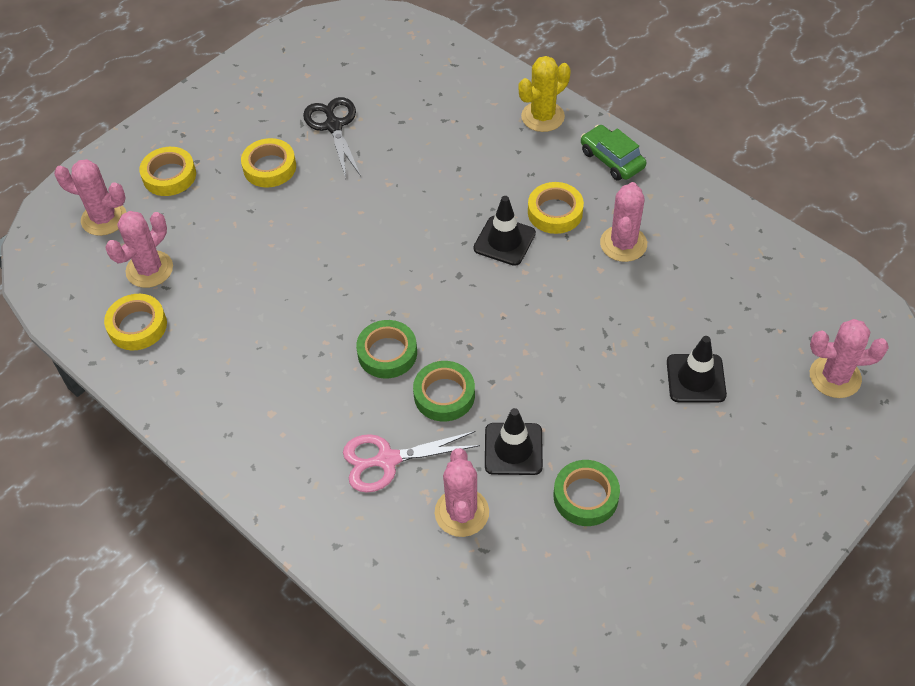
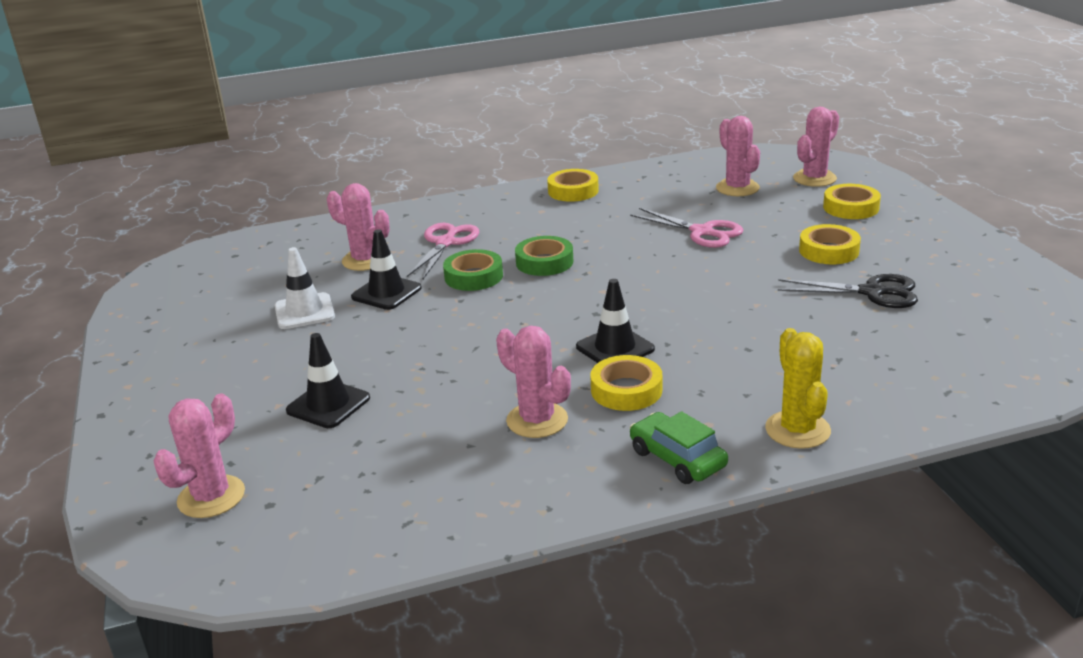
camera: 120 degrees right, 25 degrees down
yellow tape [104,294,167,350] -> yellow tape moved to [547,169,599,202]
green tape [554,460,620,526] -> white traffic cone [275,247,335,329]
green car [581,125,647,180] -> green car turned 120 degrees counterclockwise [630,411,728,484]
none -> pink scissors [630,208,743,248]

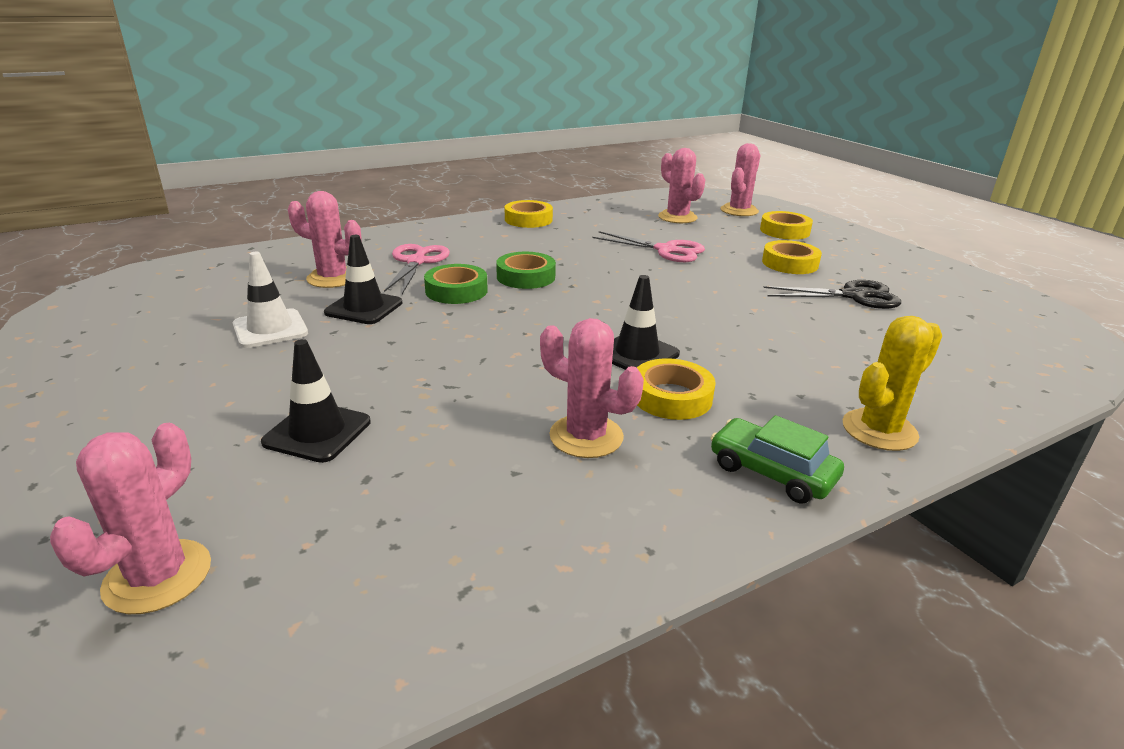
camera: 15 degrees left, 0 degrees up
yellow cactus [765,328,831,449] -> yellow cactus turned 75 degrees clockwise [843,316,942,451]

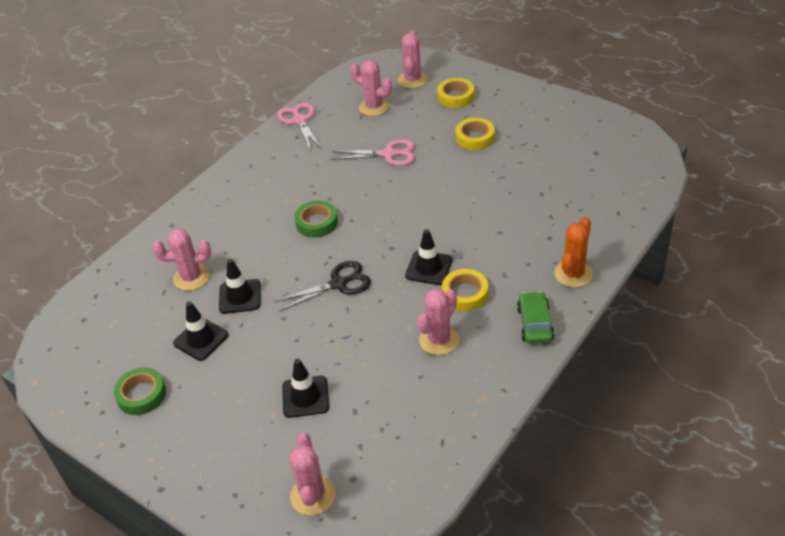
camera: 20 degrees left, 15 degrees up
white traffic cone [233,252,308,348] -> black traffic cone [173,301,229,361]
pink scissors [384,244,450,294] -> pink scissors moved to [277,102,322,151]
green tape [424,264,488,304] -> green tape moved to [113,367,166,415]
yellow tape [505,200,553,228] -> none
pink cactus [540,318,644,458] -> pink cactus turned 60 degrees counterclockwise [417,289,459,355]
green car [711,415,844,504] -> green car turned 75 degrees clockwise [517,291,555,344]
black scissors [763,280,901,309] -> black scissors moved to [274,261,371,311]
yellow cactus [843,316,942,451] -> orange cactus [554,217,593,287]

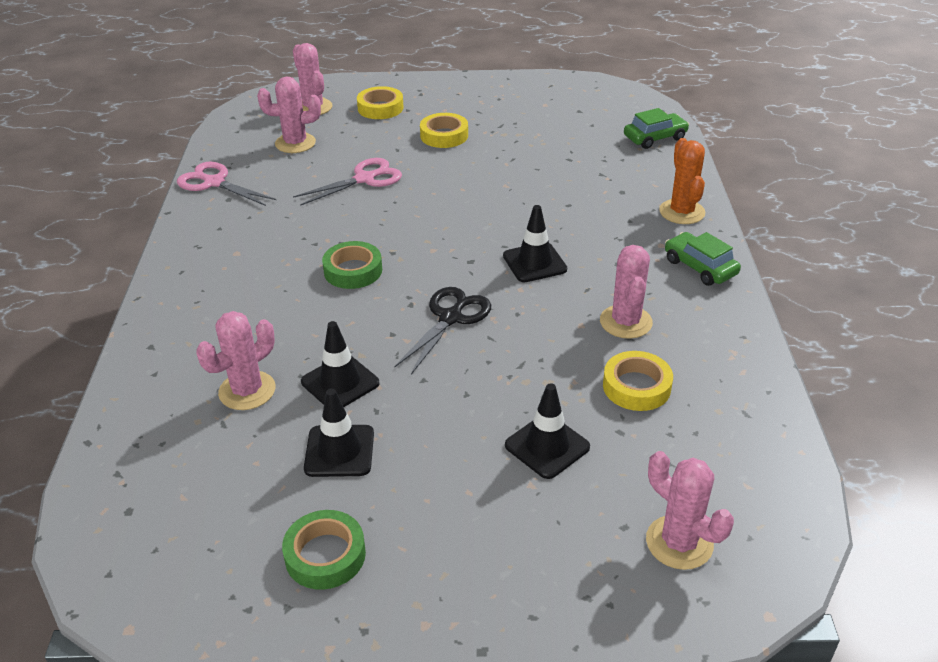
camera: 40 degrees left, 5 degrees down
yellow tape [442,269,488,311] -> yellow tape moved to [603,351,673,411]
none -> green car [624,108,689,149]

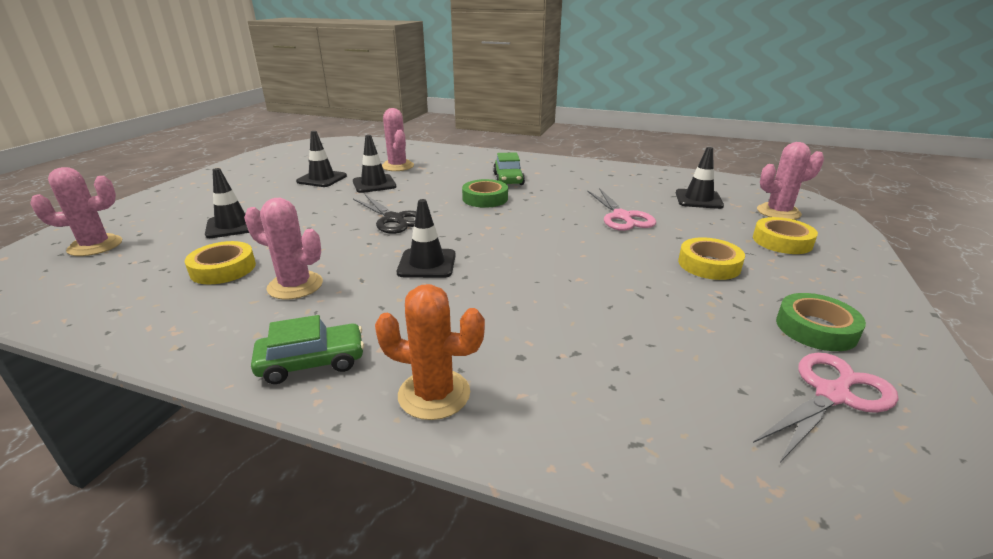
camera: 110 degrees right, 10 degrees down
pink scissors [177,162,276,206] -> pink scissors moved to [753,353,898,462]
pink cactus [257,76,321,153] -> black traffic cone [676,147,724,209]
green tape [282,510,366,590] -> green tape moved to [776,293,866,351]
green car [624,108,689,149] -> green car moved to [493,152,525,185]

